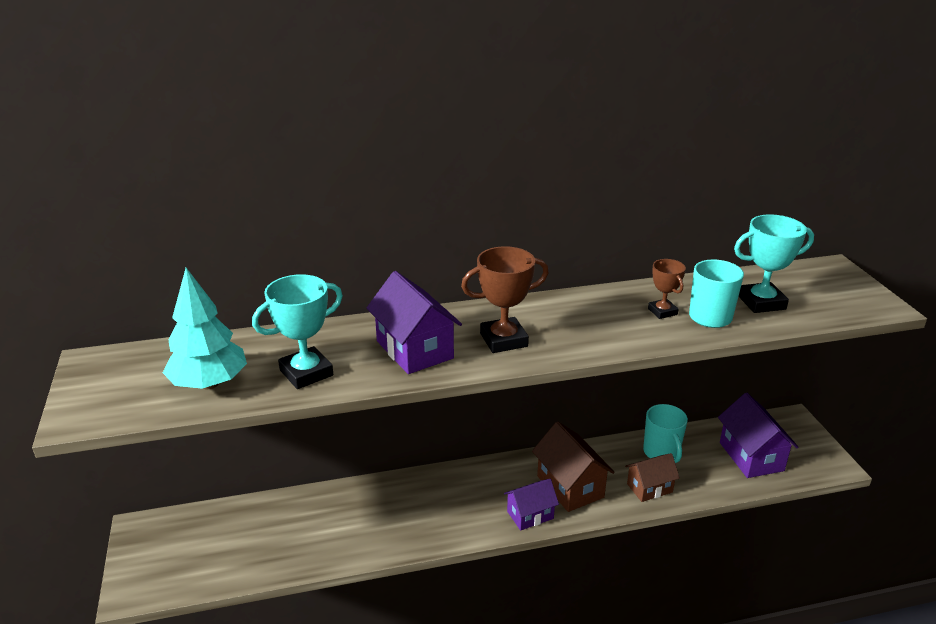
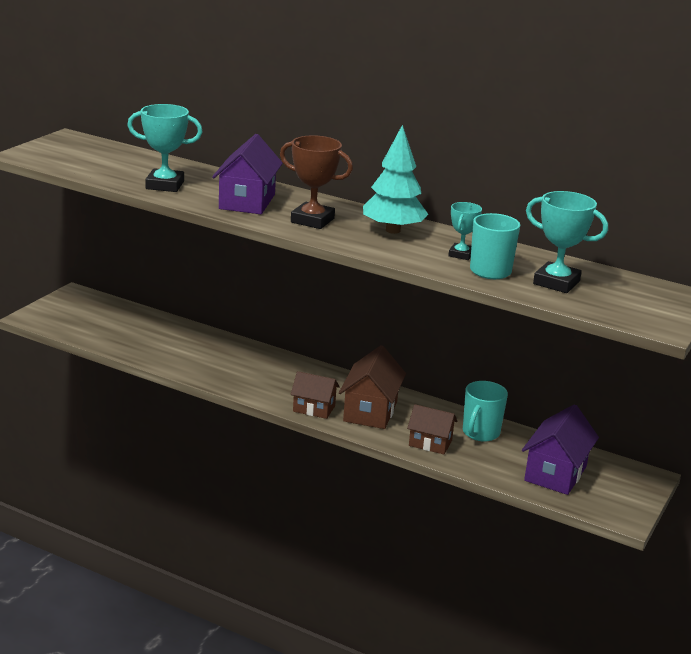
camera: 40 degrees right, 5 degrees down
turquoise tree [163,268,247,389] -> turquoise tree moved to [363,125,428,234]
purple house [504,479,559,531] -> brown house [291,371,340,419]
brown trophy [648,259,686,319] -> turquoise trophy [448,202,482,260]

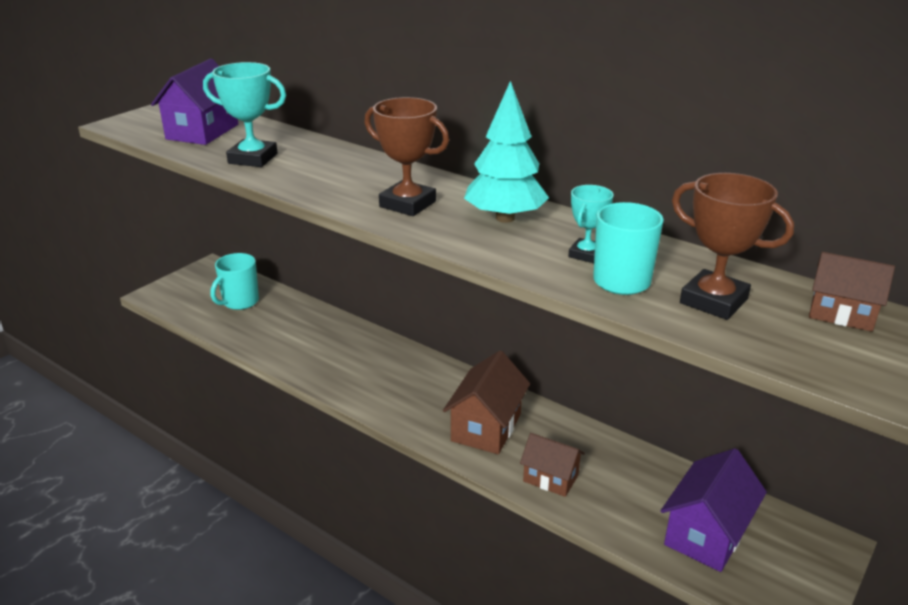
camera: 10 degrees right, 5 degrees up
purple house [212,134,283,214] -> purple house moved to [151,59,238,145]
brown house [291,371,340,419] -> brown house moved to [809,252,895,332]
turquoise mug [463,381,508,442] -> turquoise mug moved to [210,253,259,310]
turquoise trophy [526,191,608,293] -> brown trophy [672,173,794,320]

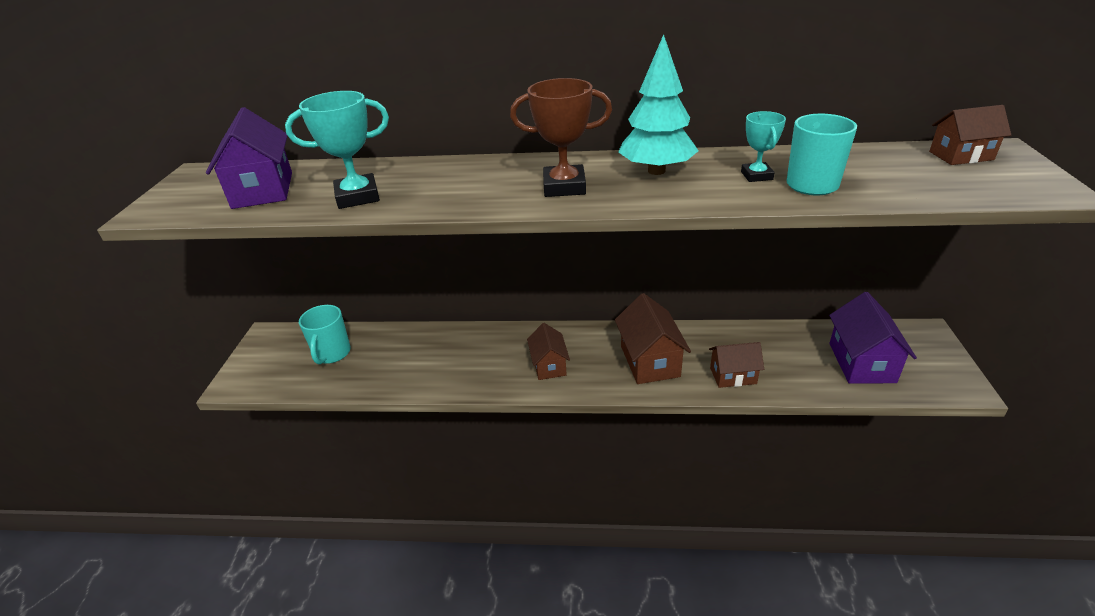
camera: 30 degrees left, 5 degrees up
brown trophy [672,173,794,320] -> none
none -> brown house [527,323,570,380]

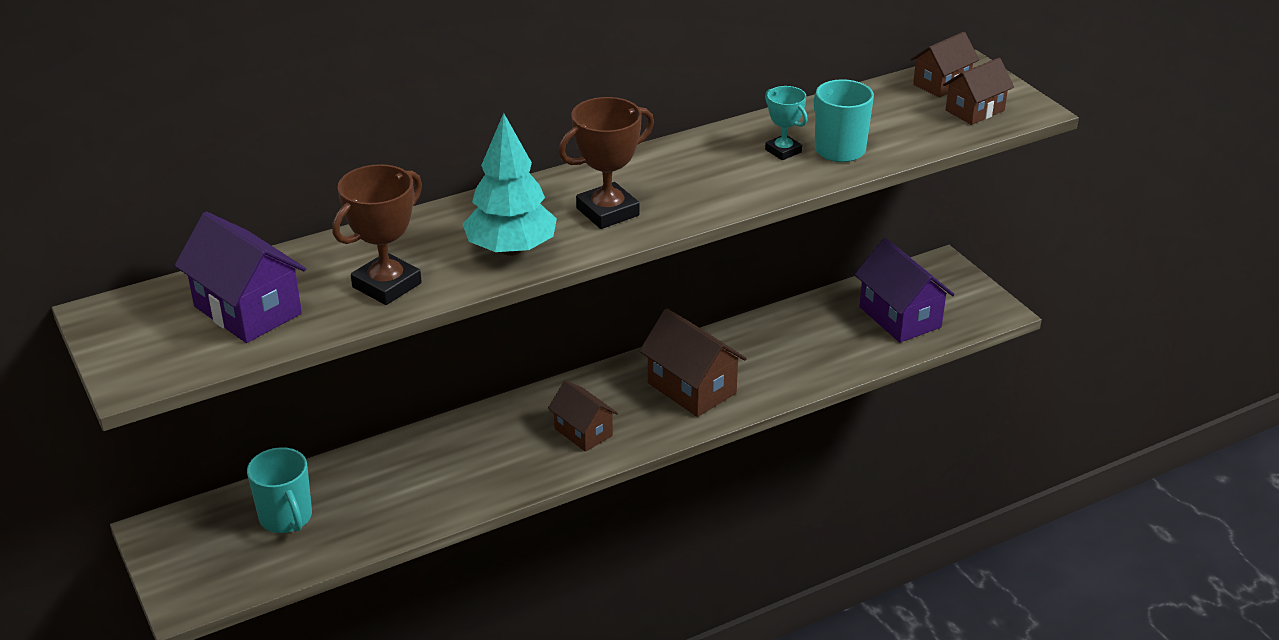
camera: 35 degrees left, 0 degrees up
turquoise trophy [285,91,389,209] -> brown trophy [332,164,422,305]
turquoise tree [618,34,698,175] -> turquoise tree moved to [463,113,557,256]
brown house [709,342,764,388] -> brown house moved to [943,58,1014,125]

